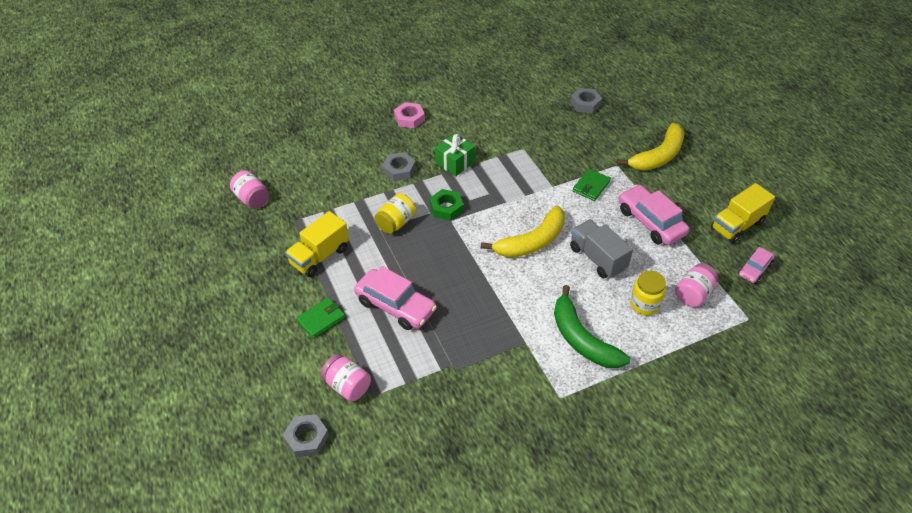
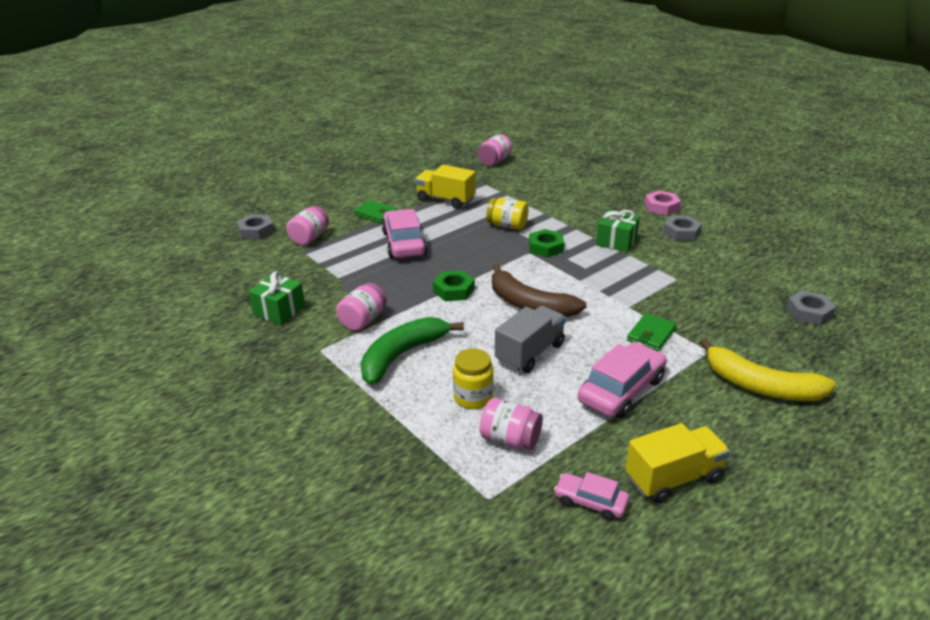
camera: 75 degrees right, 15 degrees down
pink car [354,266,437,330] -> pink car turned 150 degrees clockwise [382,209,427,258]
grey nut [382,152,416,181] -> grey nut moved to [663,216,702,241]
yellow banana [481,205,565,258] -> brown banana [492,264,587,318]
green wallet [573,169,611,201] -> green wallet turned 75 degrees counterclockwise [627,313,676,351]
yellow truck [711,183,775,243] -> yellow truck turned 120 degrees clockwise [625,423,730,503]
none -> green gift [248,271,305,325]
none -> pink jar [336,283,387,331]
none -> green nut [433,270,475,301]

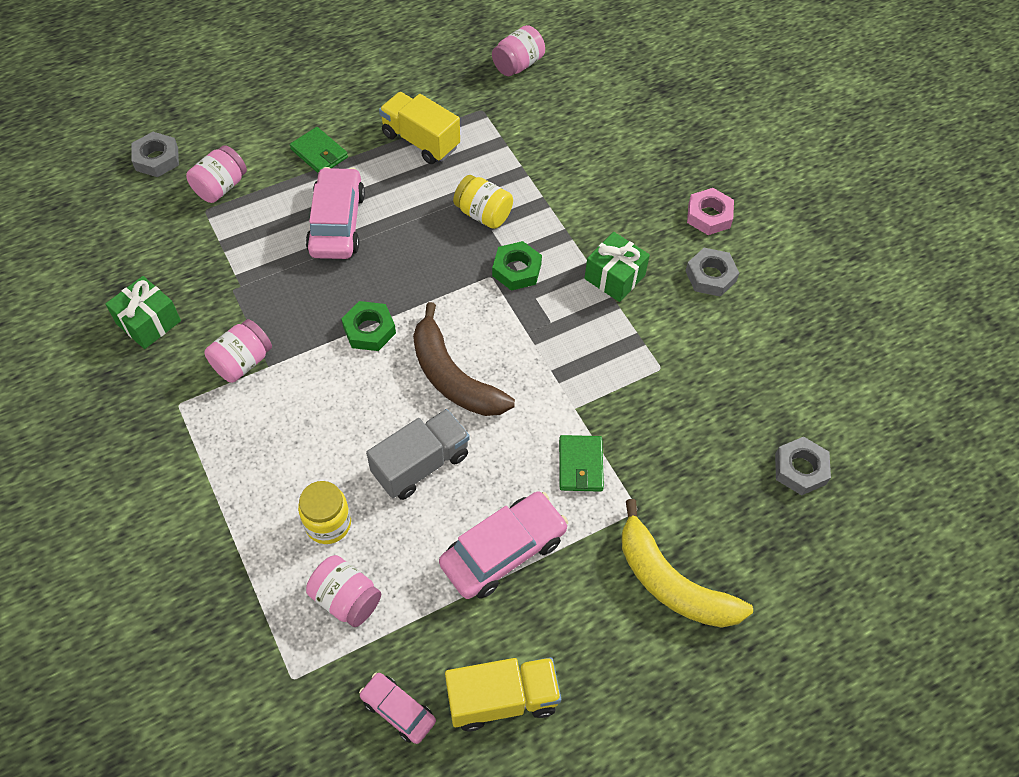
camera: 10 degrees right, 25 degrees up
green banana [360,317,464,385] -> none
green wallet [627,313,676,351] -> green wallet turned 45 degrees counterclockwise [559,435,604,492]

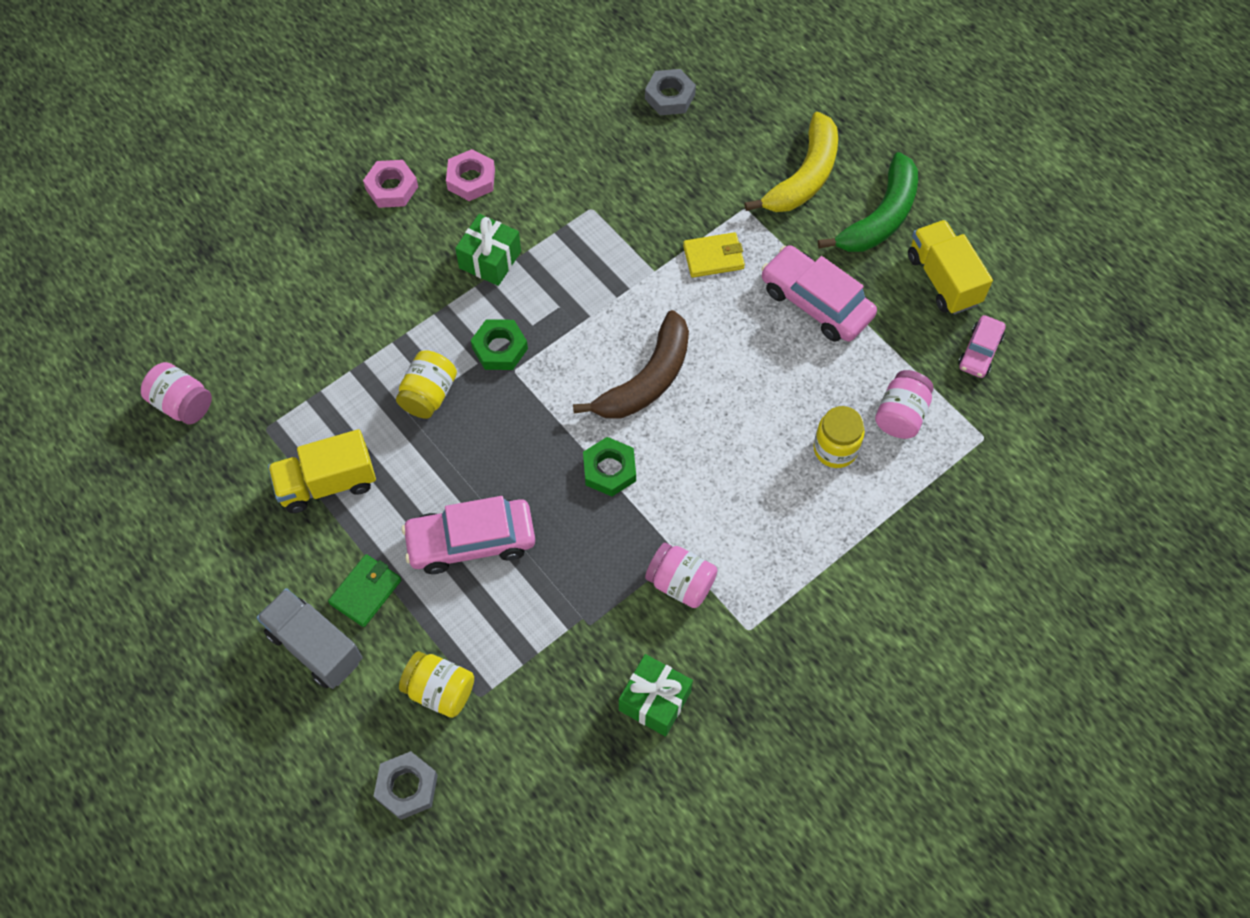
camera: 100 degrees left, 5 degrees up
pink jar [186,145,247,203] -> yellow jar [399,651,474,718]
grey truck [366,409,470,500] -> grey truck moved to [257,588,363,689]
yellow truck [379,92,460,164] -> yellow truck turned 45 degrees clockwise [268,429,376,513]
green wallet [559,435,604,492] -> yellow wallet [683,232,745,278]
grey nut [686,248,739,297] -> pink nut [446,149,495,201]
none -> green banana [818,152,918,252]

